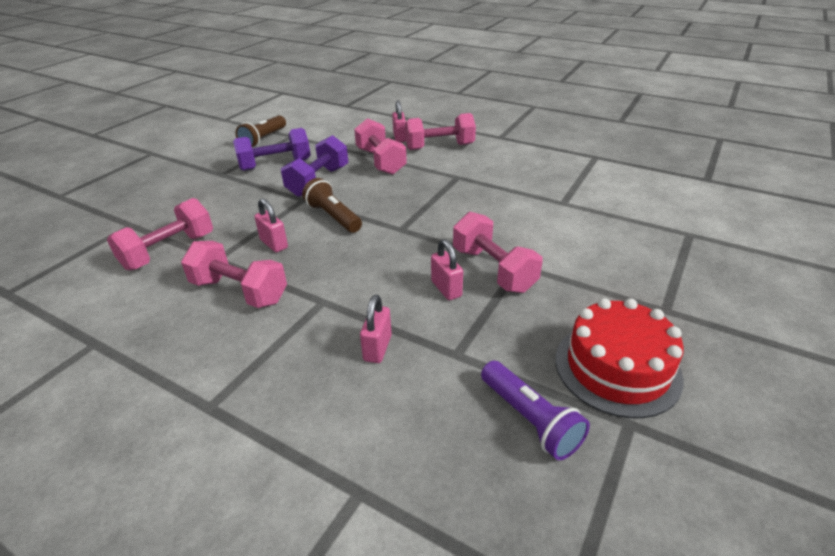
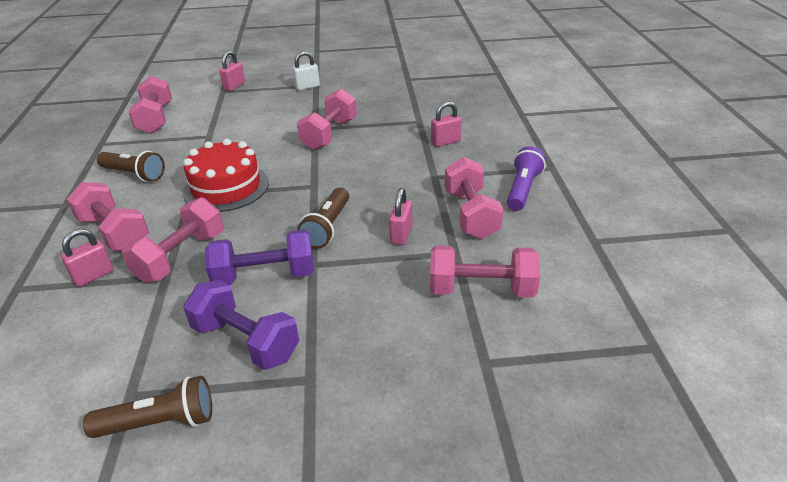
camera: 125 degrees left, 0 degrees up
pink padlock [431,239,463,300] -> pink padlock moved to [219,51,245,91]
purple flashlight [481,361,590,460] -> purple flashlight moved to [507,147,546,211]
red cake [555,298,684,418] -> red cake moved to [183,139,269,212]
none -> brown flashlight [97,151,165,182]
none -> pink dumbbell [129,76,172,134]
none -> white padlock [292,51,320,90]

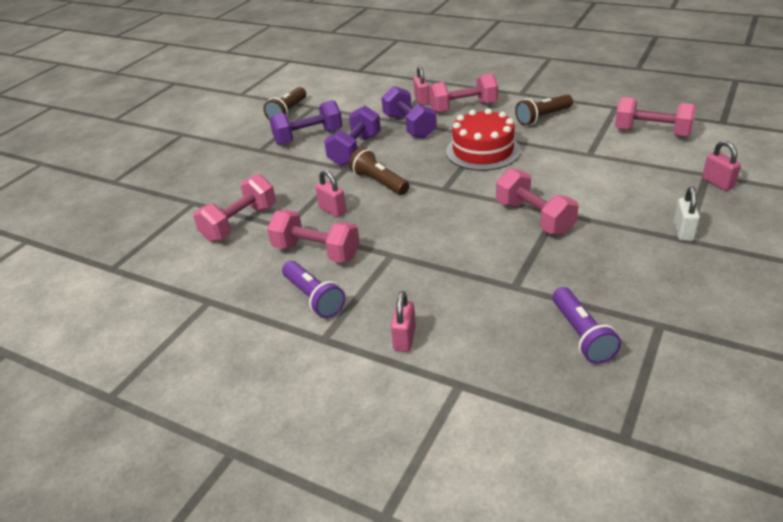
camera: 125 degrees right, 0 degrees up
pink dumbbell [122,197,224,283] -> purple dumbbell [381,86,437,139]
pink padlock [431,102,462,147] -> pink padlock moved to [391,291,416,352]
none -> purple flashlight [553,287,621,364]

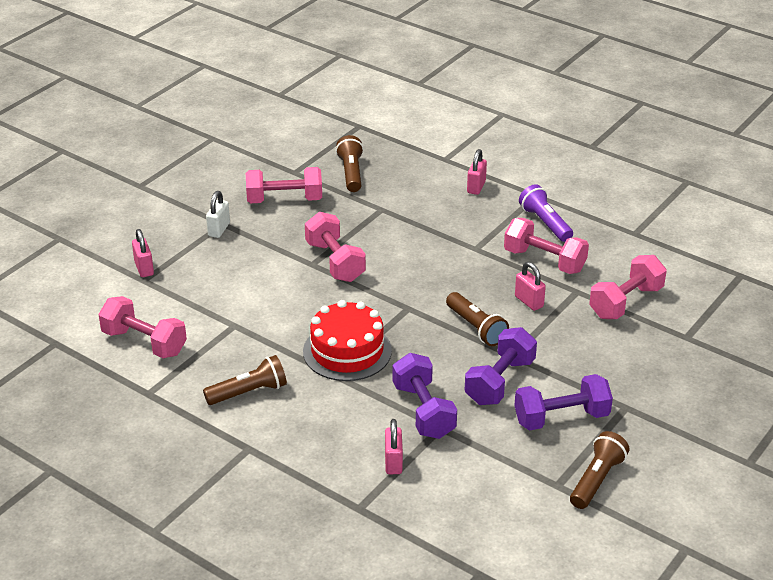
camera: 175 degrees left, 0 degrees up
pink dumbbell [429,73,498,113] -> pink dumbbell moved to [246,167,322,203]
purple flashlight [553,287,621,364] -> brown flashlight [336,135,364,192]

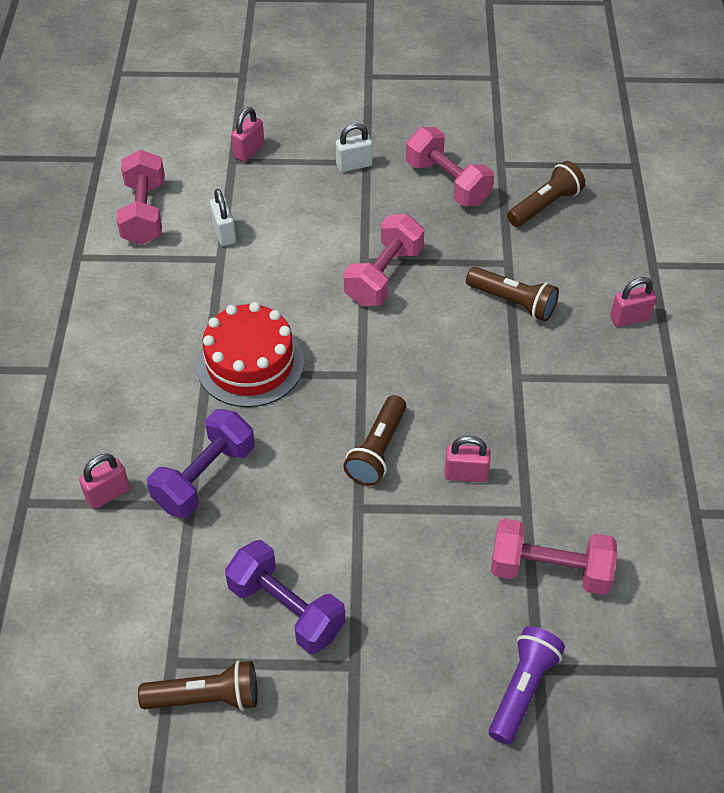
camera: 55 degrees right, 15 degrees up
brown flashlight [203,355,287,405] -> brown flashlight moved to [466,267,559,321]
purple dumbbell [465,327,537,405] -> none
pink dumbbell [504,218,589,274] -> none
pink padlock [515,262,546,311] -> pink padlock turned 75 degrees clockwise [444,436,491,482]
purple flashlight [519,184,573,242] -> purple flashlight moved to [489,626,565,745]
none -> white padlock [210,189,236,246]

